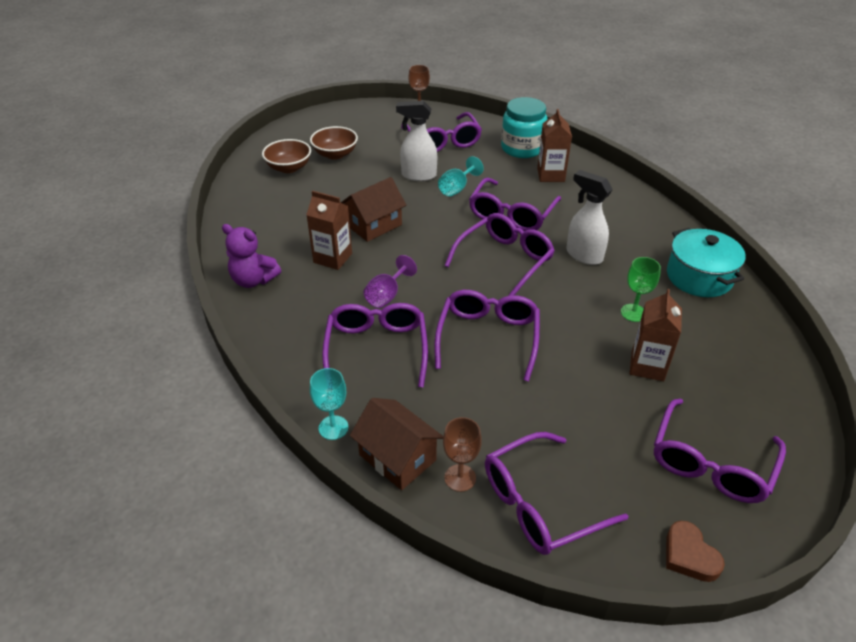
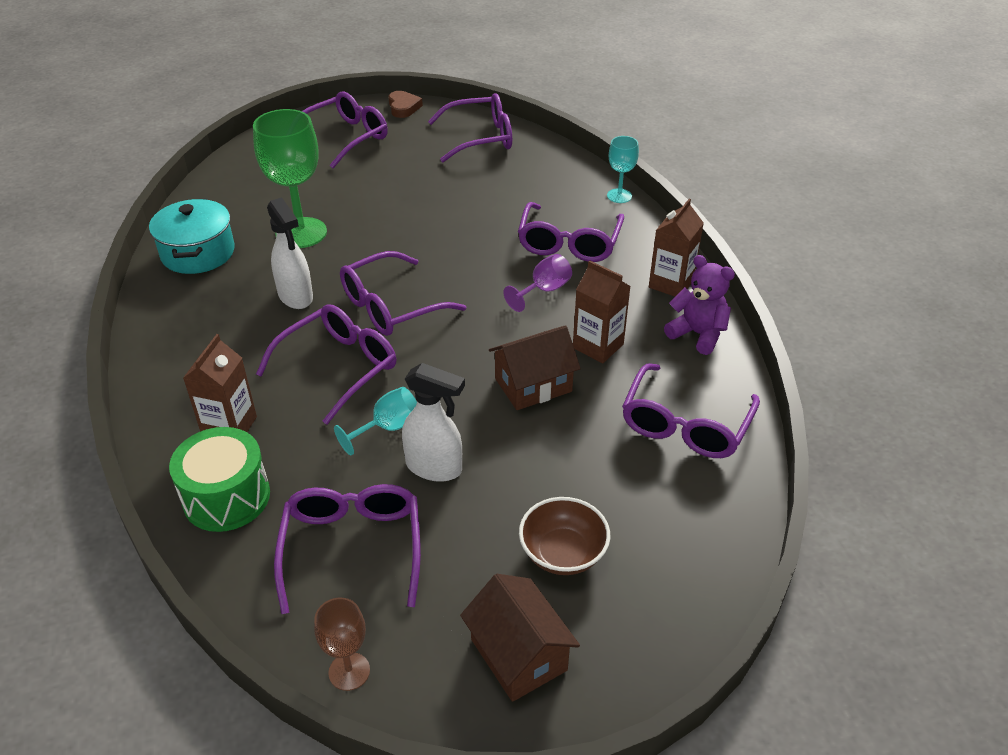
camera: 165 degrees left, 0 degrees up
brown bowl [262,139,311,173] -> none
brown house [350,398,443,490] -> brown house moved to [460,574,580,702]
purple glasses [434,290,540,382] -> purple glasses moved to [622,363,760,458]
brown goblet [443,417,482,492] -> none
turquoise jar [501,97,548,158] -> green drum [169,427,270,532]
green goblet [621,257,661,322] -> green goblet [253,109,327,248], size x1.93
brown carton [629,289,682,381] -> brown carton moved to [649,199,704,297]

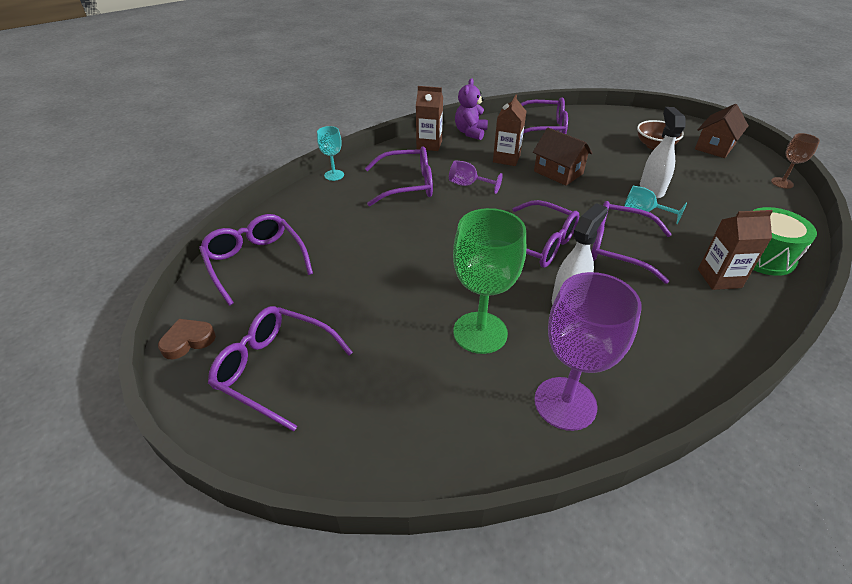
camera: 110 degrees left, 0 degrees up
turquoise pot [149,198,234,274] -> purple goblet [534,272,641,431]
purple glasses [274,484,421,614] -> none

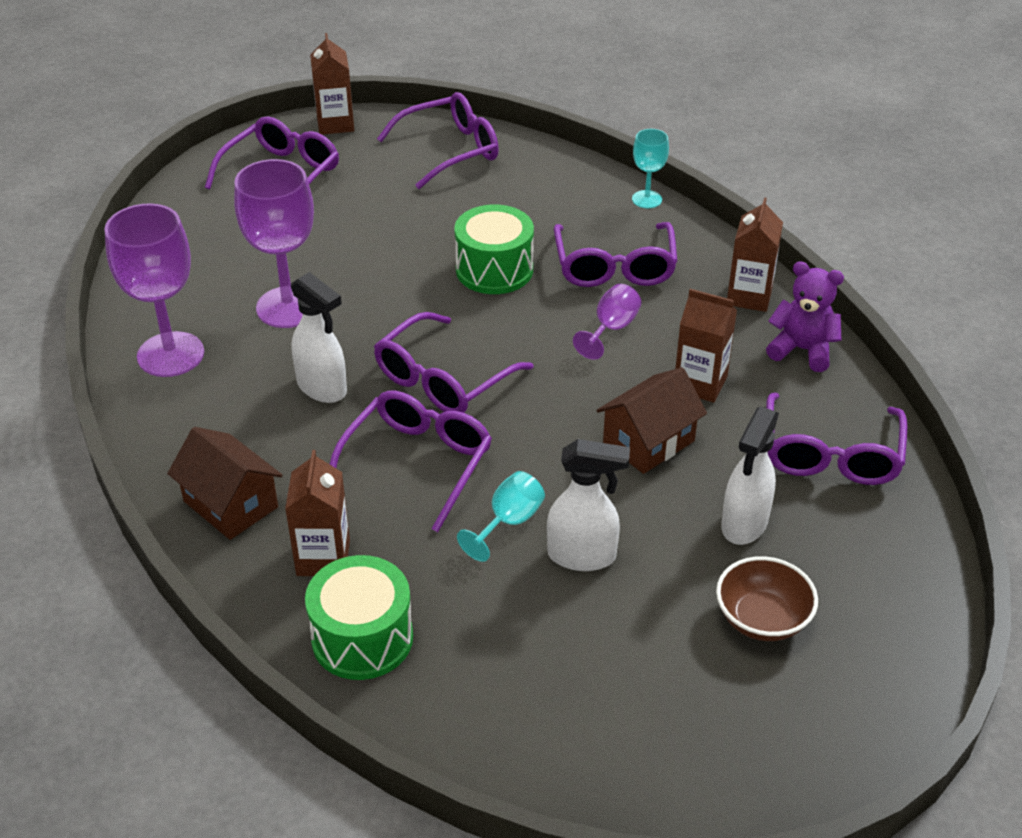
camera: 95 degrees right, 0 degrees up
brown heart [158,319,216,359] -> brown carton [310,33,354,135]
green goblet [453,208,526,354] -> purple goblet [234,159,314,328]
brown house [695,104,749,158] -> brown house moved to [167,427,283,540]
brown goblet [771,133,820,189] -> none
none -> green drum [455,204,534,294]
none -> white spray bottle [721,406,779,545]

